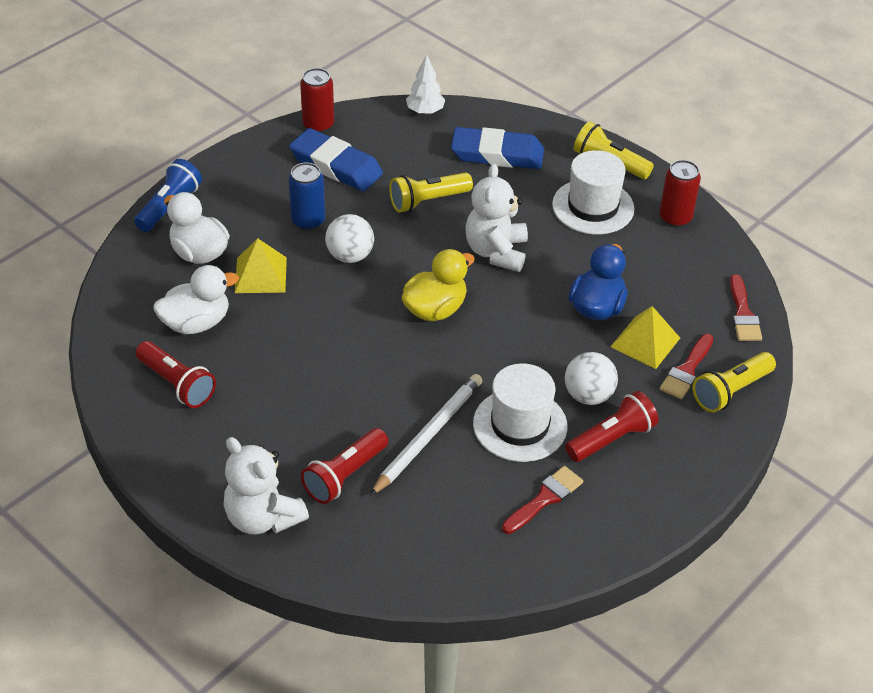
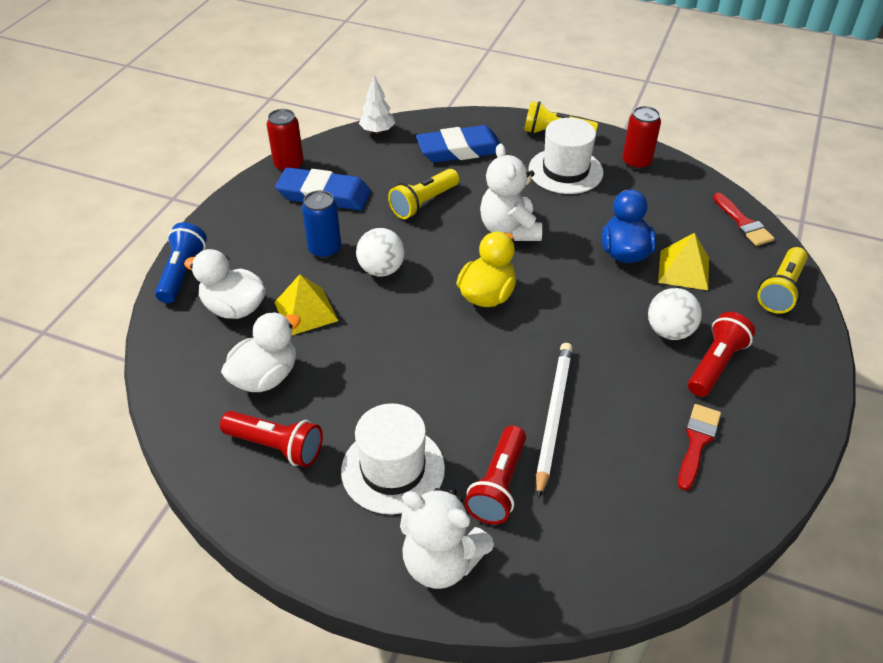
camera: 20 degrees left, 0 degrees up
white hat [473,363,567,462] -> white hat moved to [341,403,445,515]
red brush [660,334,714,399] -> none

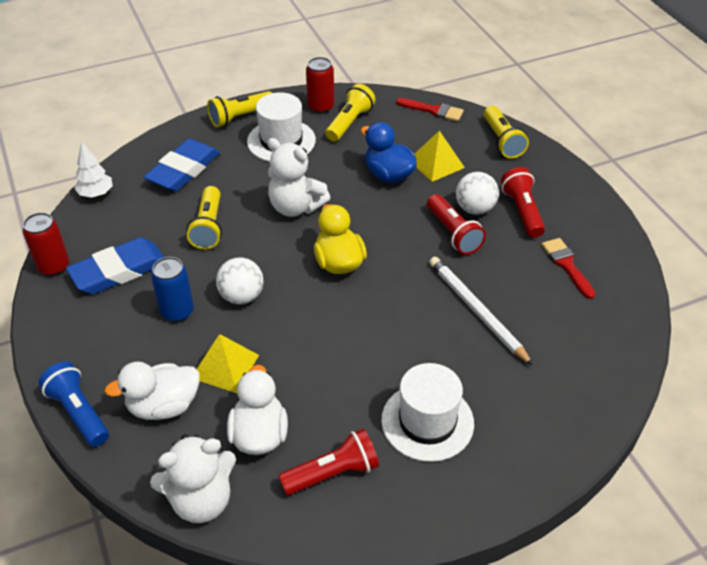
camera: 45 degrees left, 0 degrees up
white teddy bear [400,488,494,589] -> white teddy bear moved to [150,435,236,523]
red flashlight [465,426,526,524] -> red flashlight moved to [427,194,486,255]
none -> yellow flashlight [325,84,375,142]

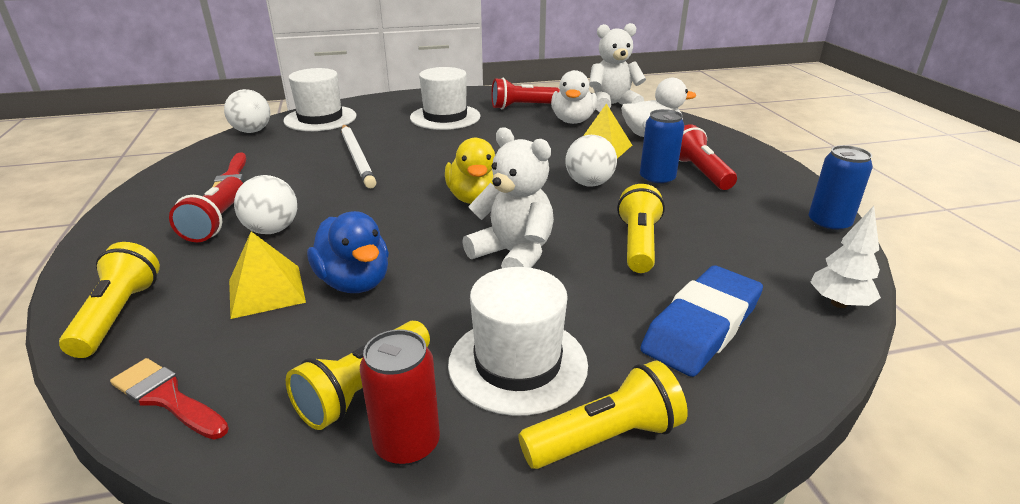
camera: 170 degrees left, 15 degrees down
red can [23,212,69,276] -> blue can [809,145,873,232]
blue flashlight [38,362,109,447] -> none
blue eraser [66,237,164,294] -> none
red flashlight [427,194,486,255] -> red flashlight moved to [679,124,737,190]
none -> white ball [224,89,270,133]
none -> white hat [283,68,356,131]

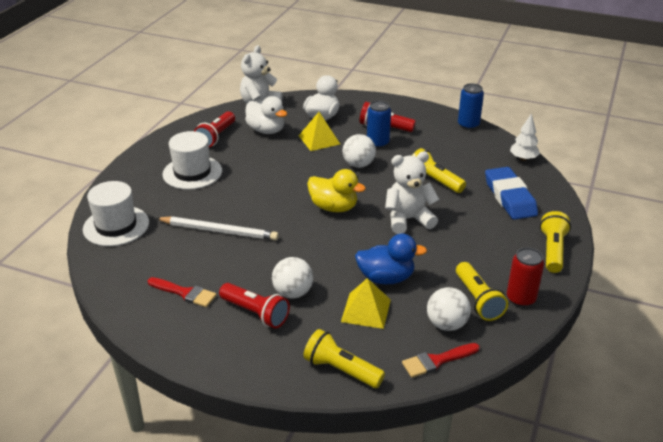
camera: 55 degrees left, 5 degrees up
white ball [224,89,270,133] -> white ball moved to [427,287,471,331]
white hat [448,267,588,416] -> none

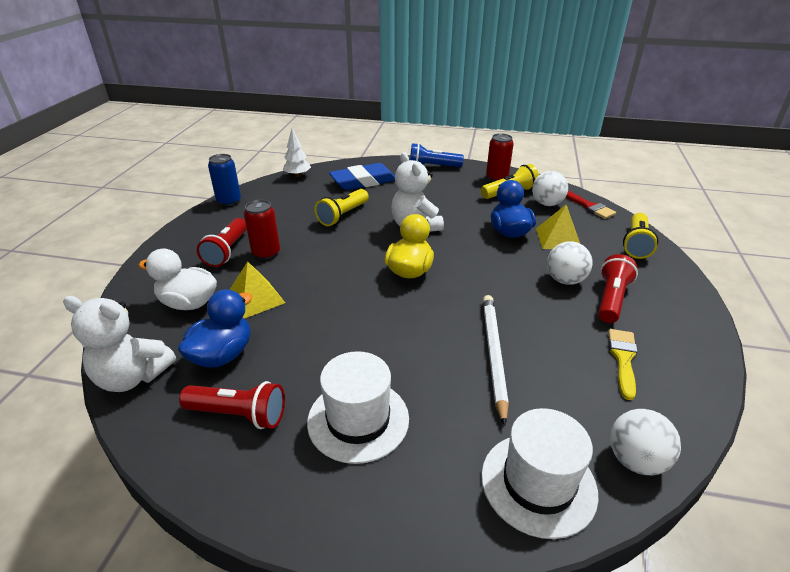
camera: 100 degrees left, 0 degrees up
red brush [148,277,217,307] -> yellow brush [608,329,638,400]
white duck [245,96,287,134] -> blue duck [178,289,252,368]
white ball [342,134,376,168] -> white ball moved to [610,409,681,475]
blue can [367,100,391,148] -> red can [244,200,280,260]
yellow flashlight [540,211,571,273] -> blue flashlight [410,143,464,167]

